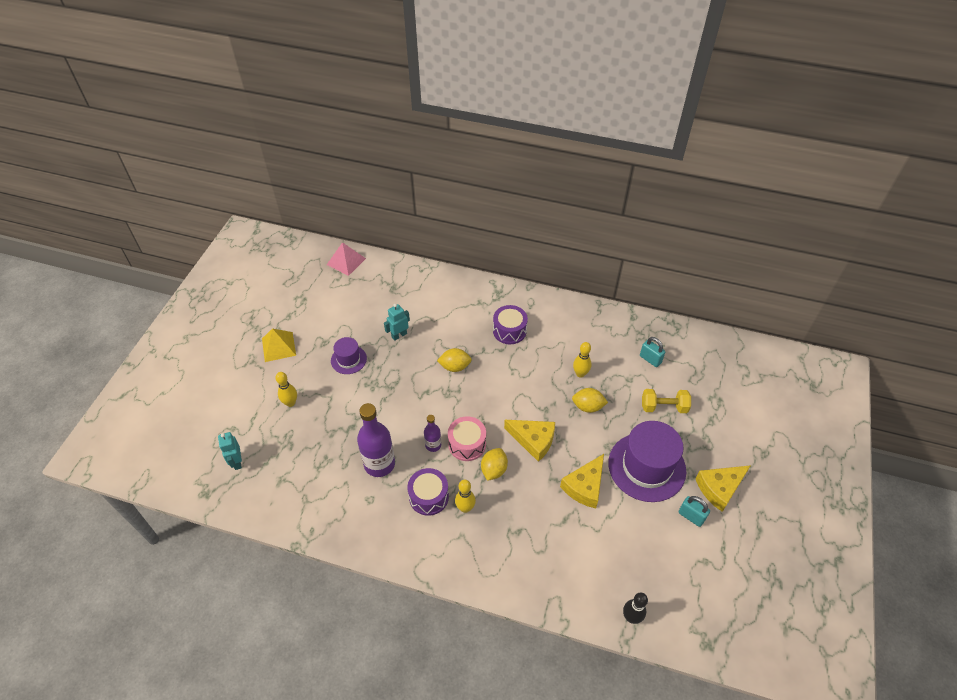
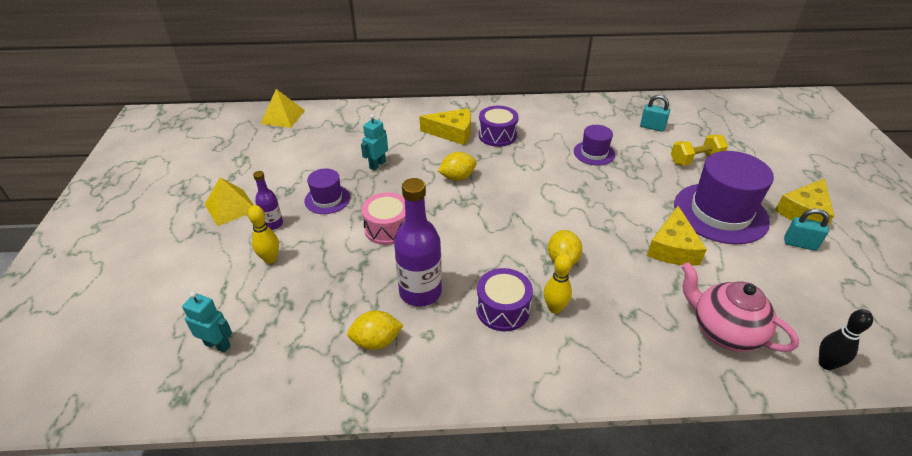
camera: 20 degrees left, 10 degrees down
turquoise robot [218,432,242,470] -> turquoise robot turned 150 degrees clockwise [182,291,232,353]
pink pyramid [327,242,366,276] -> yellow pyramid [260,89,305,128]
purple bottle [424,415,441,452] -> purple bottle moved to [253,171,283,230]
pink drum [448,416,486,461] -> pink drum moved to [361,192,405,245]
yellow cheese [504,420,555,462] -> yellow cheese moved to [419,108,471,145]
yellow lemon [572,388,608,413] -> yellow lemon moved to [347,310,403,350]
yellow bowling pin [573,342,591,378] -> purple hat [574,125,615,165]
none -> pink teapot [681,262,799,352]

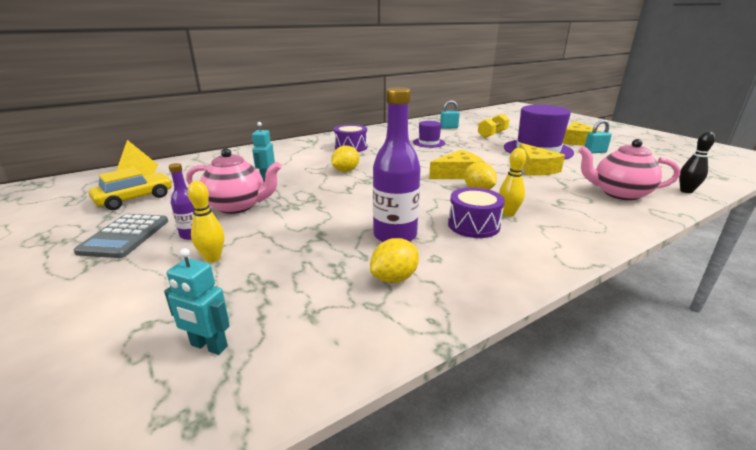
camera: 30 degrees left, 15 degrees down
turquoise robot [182,291,232,353] -> turquoise robot turned 150 degrees counterclockwise [164,248,230,355]
yellow pyramid [205,177,253,226] -> grey calculator [74,214,168,258]
purple hat [304,169,350,214] -> pink teapot [186,148,281,214]
pink drum [361,192,405,245] -> none
yellow cheese [419,108,471,145] -> yellow cheese moved to [429,150,485,179]
none -> yellow car [89,167,172,210]

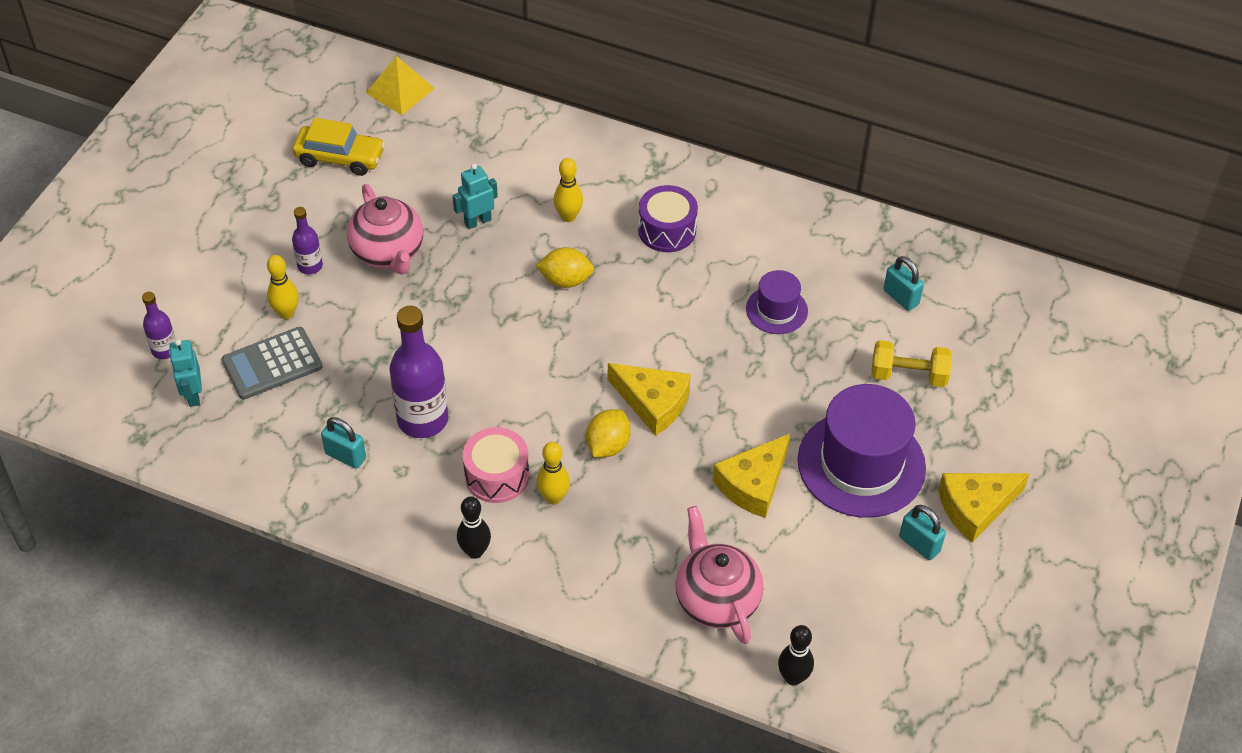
camera: 55 degrees right, 25 degrees up
grey calculator [74,214,168,258] -> grey calculator moved to [222,327,323,399]
yellow lemon [370,238,419,283] -> turquoise padlock [321,417,366,469]
purple drum [448,187,505,238] -> pink drum [463,427,529,503]
none -> purple bottle [142,292,176,359]
none -> black bowling pin [457,497,491,559]
none -> yellow bowling pin [554,158,583,222]

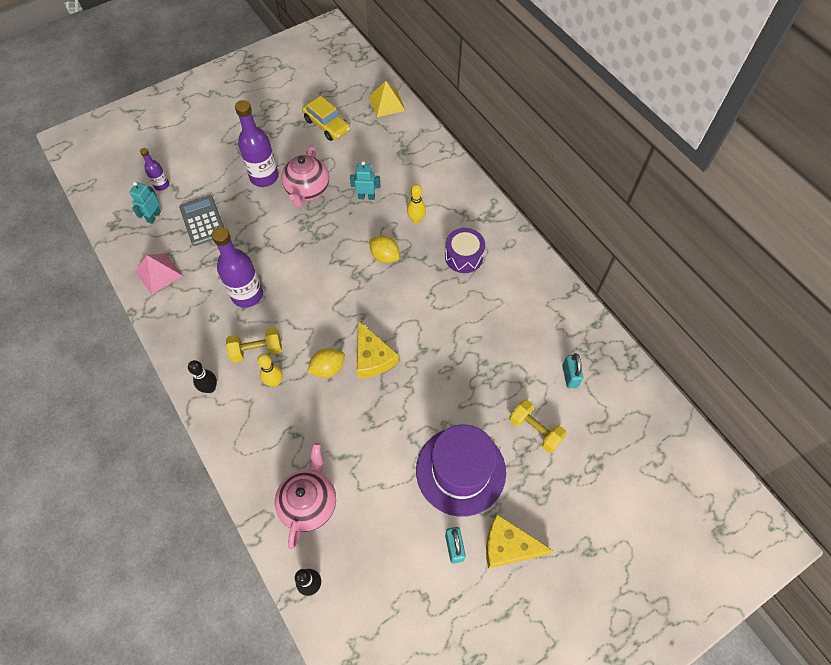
camera: 35 degrees right, 10 degrees up
grey calculator [222,327,323,399] -> grey calculator turned 60 degrees clockwise [179,195,224,246]
yellow bowling pin [267,255,299,319] -> none
purple bottle [292,207,323,275] -> purple bottle [235,100,279,187], size x1.91
turquoise padlock [321,417,366,469] -> none
pink drum [463,427,529,503] -> yellow dumbbell [226,327,282,362]
yellow cheese [713,434,790,518] -> none
purple hat [746,270,808,334] -> none
none -> pink pyramid [135,253,183,295]

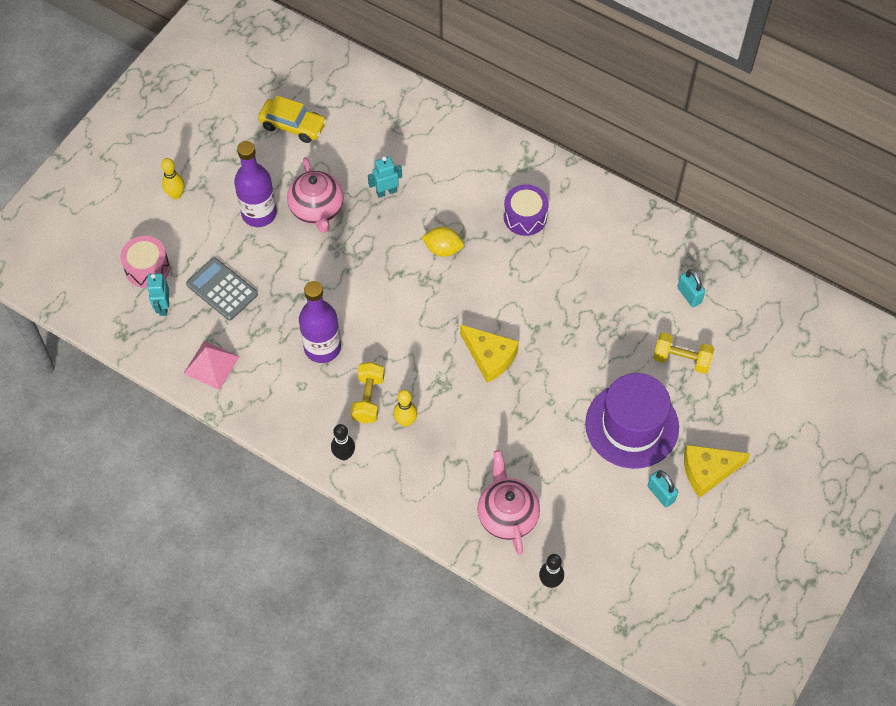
camera: 25 degrees left, 0 degrees up
purple bottle [140,148,169,191] -> pink drum [120,236,170,288]
yellow dumbbell [226,327,282,362] -> yellow dumbbell turned 45 degrees counterclockwise [351,362,385,424]
yellow lemon [307,348,345,378] -> none
yellow pyramid [369,81,406,117] -> none
yellow bowling pin [407,184,426,224] -> yellow bowling pin moved to [161,158,185,199]

